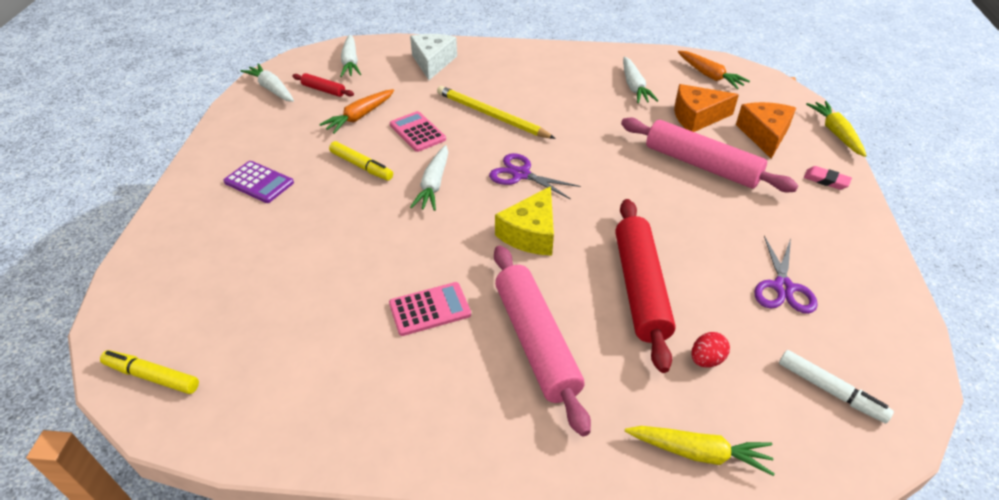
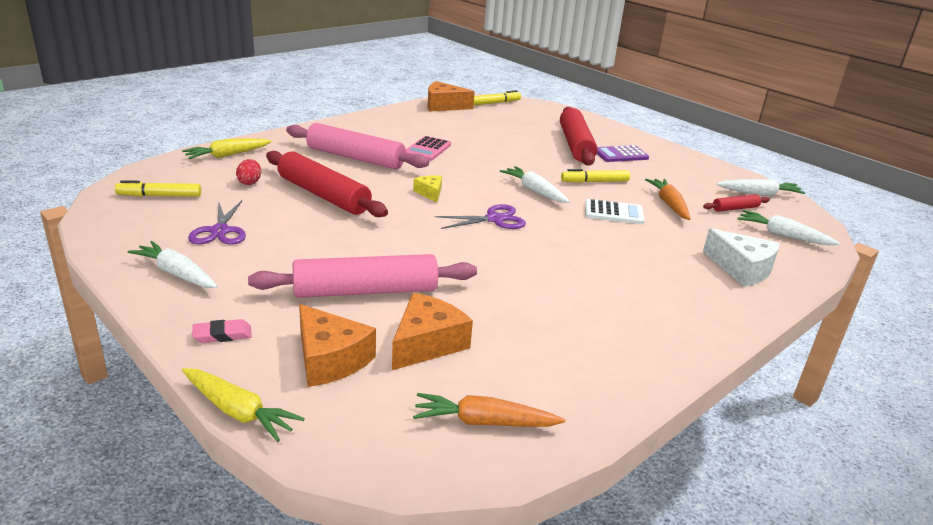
camera: 130 degrees right, 15 degrees down
pink calculator [390,111,446,152] -> white calculator [585,199,644,224]
yellow pencil [437,86,556,139] -> none
yellow cheese [495,186,554,256] -> yellow cheese [413,175,442,202], size x0.56
white carrot [623,57,658,103] -> white carrot moved to [128,241,218,288]
purple scissors [754,236,818,314] -> purple scissors turned 150 degrees counterclockwise [188,201,246,245]
white marker [779,350,894,423] -> yellow marker [115,180,201,197]
none -> orange cheese [428,81,475,111]
none -> red rolling pin [560,107,597,166]

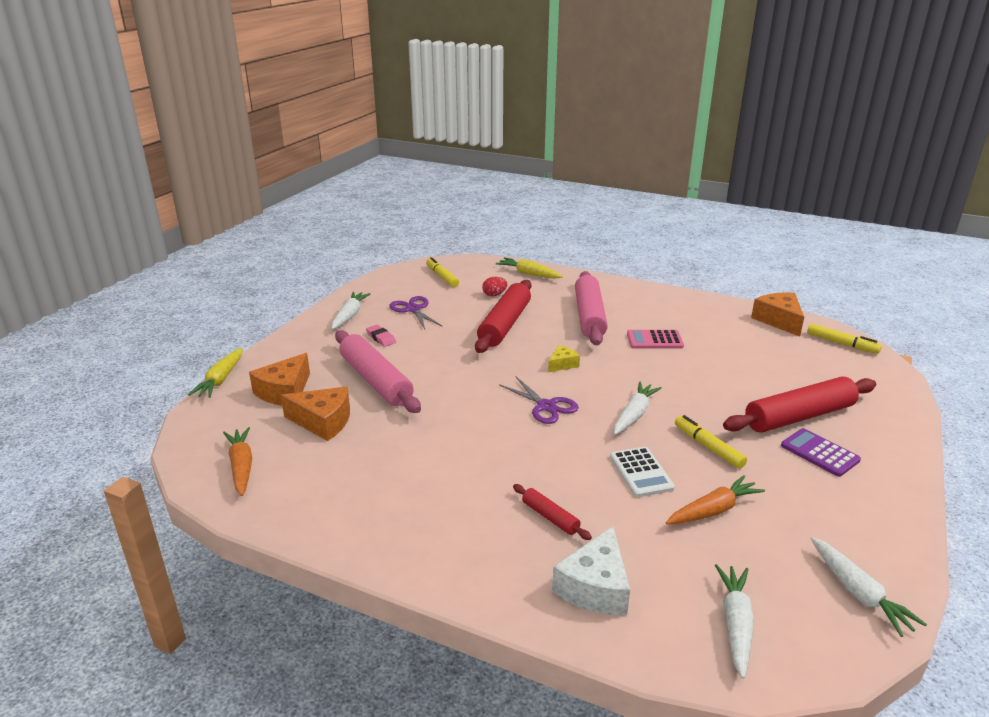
camera: 70 degrees right, 0 degrees up
purple scissors [188,201,246,245] -> purple scissors turned 90 degrees clockwise [389,296,443,329]
pink eraser [192,319,252,343] -> pink eraser moved to [366,325,396,347]
red rolling pin [703,194,770,212] -> red rolling pin moved to [513,484,592,540]

